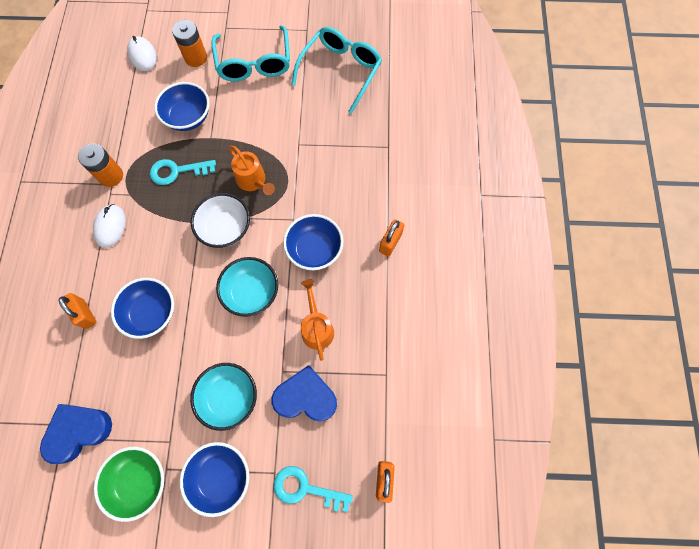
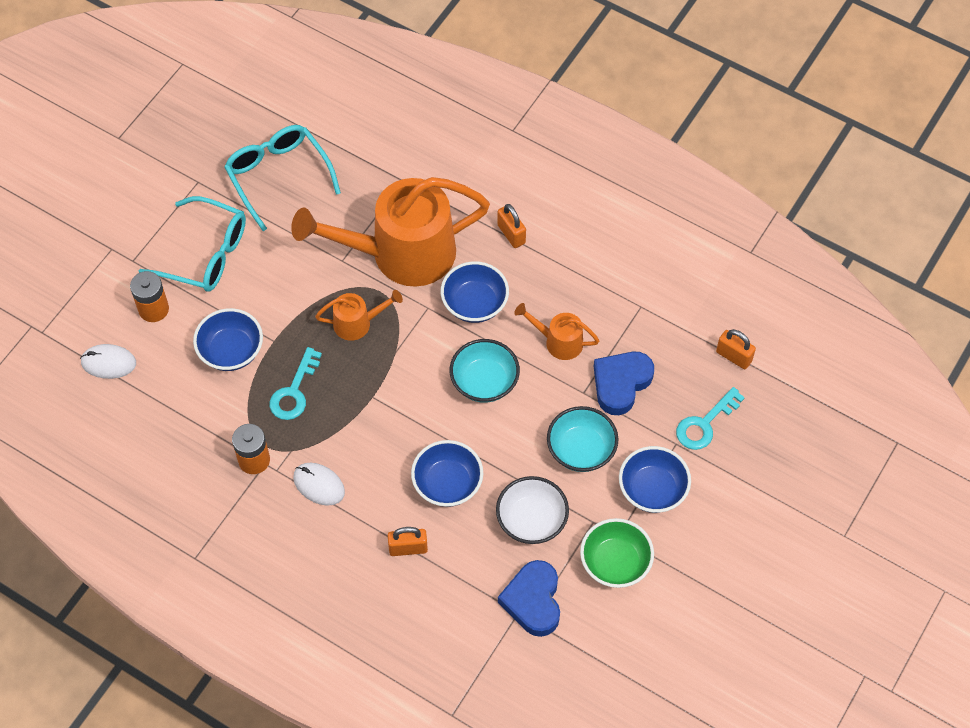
camera: 60 degrees left, 10 degrees down
white bowl [191,193,250,248] -> white bowl moved to [496,476,569,544]
none -> orange watering can [291,177,490,287]

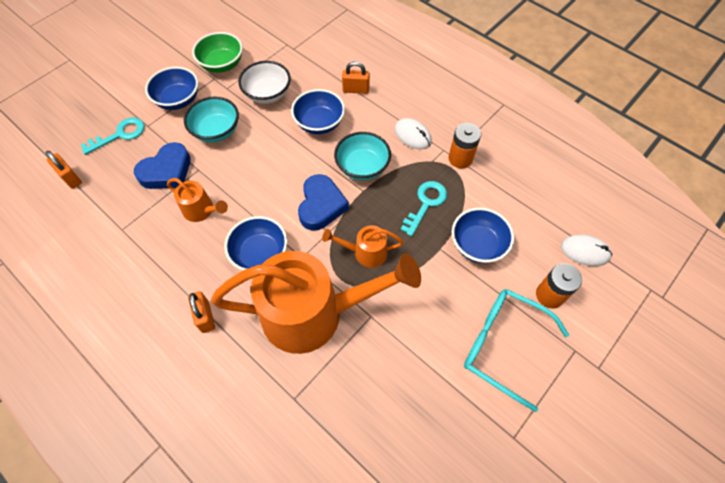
camera: 170 degrees left, 0 degrees up
turquoise glasses [224,125,341,231] -> none
turquoise bowl [450,339,520,403] -> turquoise bowl moved to [334,132,391,180]
blue heart [498,560,560,637] -> blue heart moved to [298,174,349,231]

